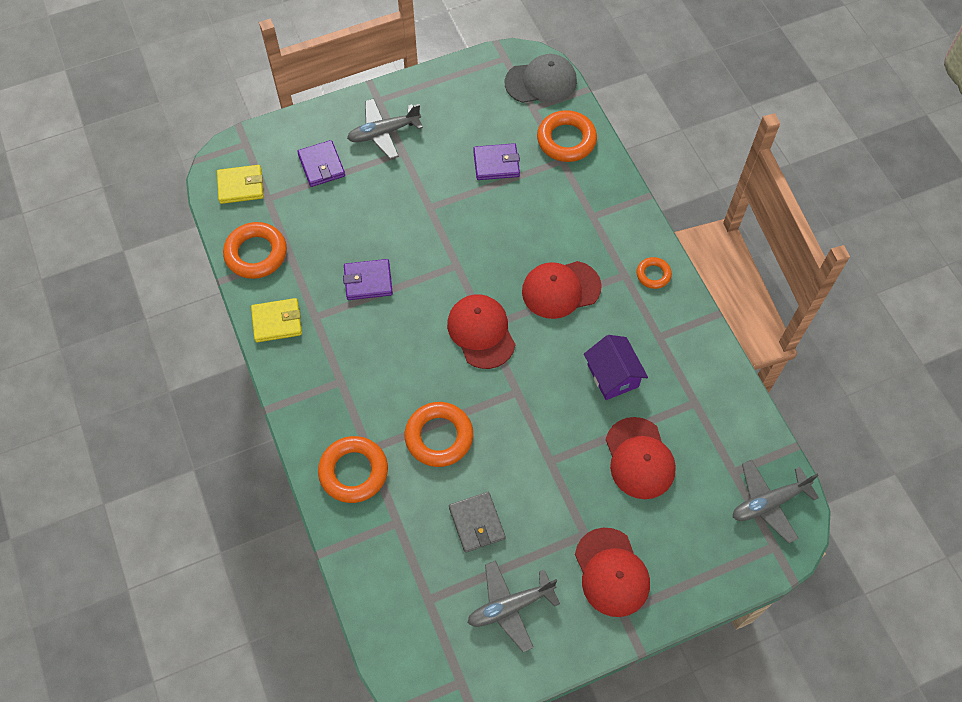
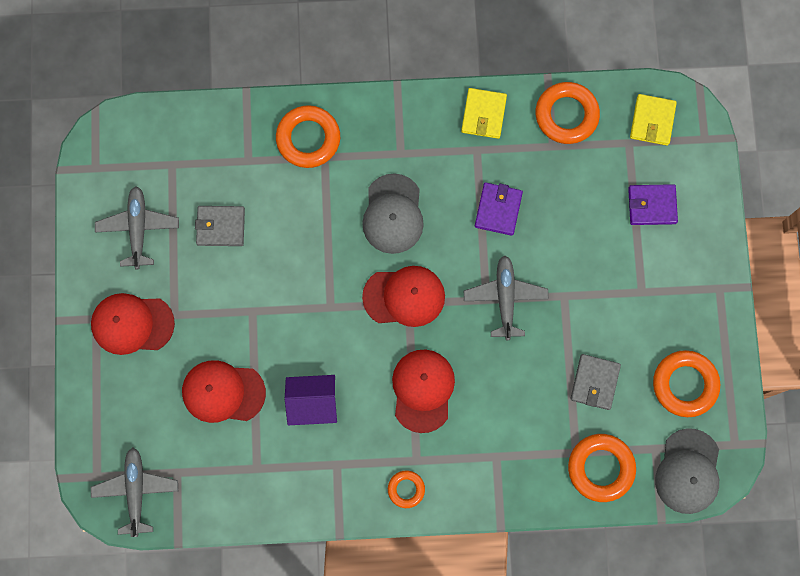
camera: 110 degrees right, 15 degrees up
grey plane [347,99,423,159] -> grey plane moved to [464,255,549,340]
orange ring [405,402,473,467] -> orange ring moved to [653,350,720,417]
purple wallet [473,143,520,180] -> grey wallet [570,354,621,410]
none -> grey cap [362,173,424,254]

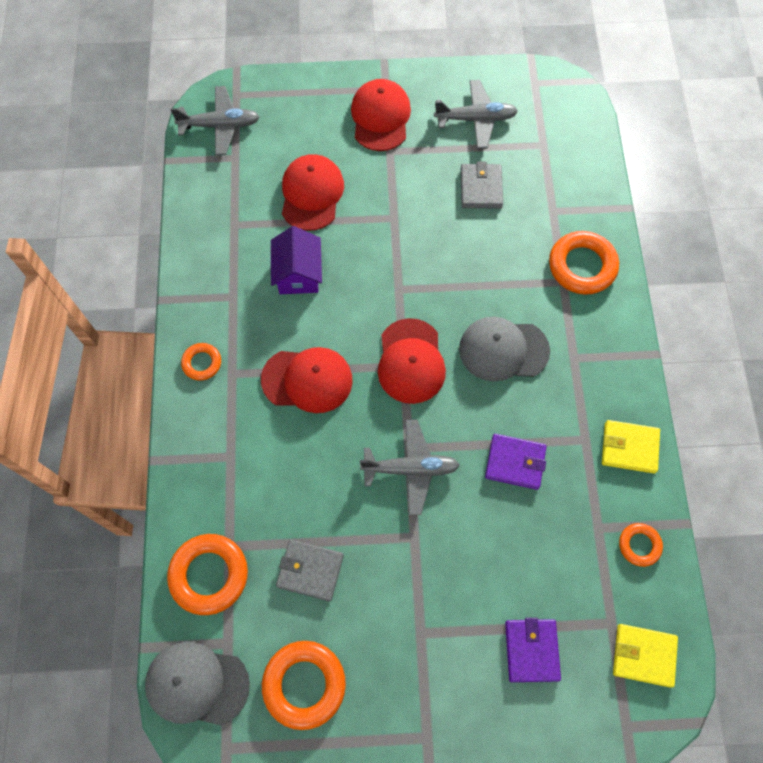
camera: 90 degrees right, 10 degrees down
orange ring [536,82,600,144] -> orange ring [619,523,663,567], size x0.55

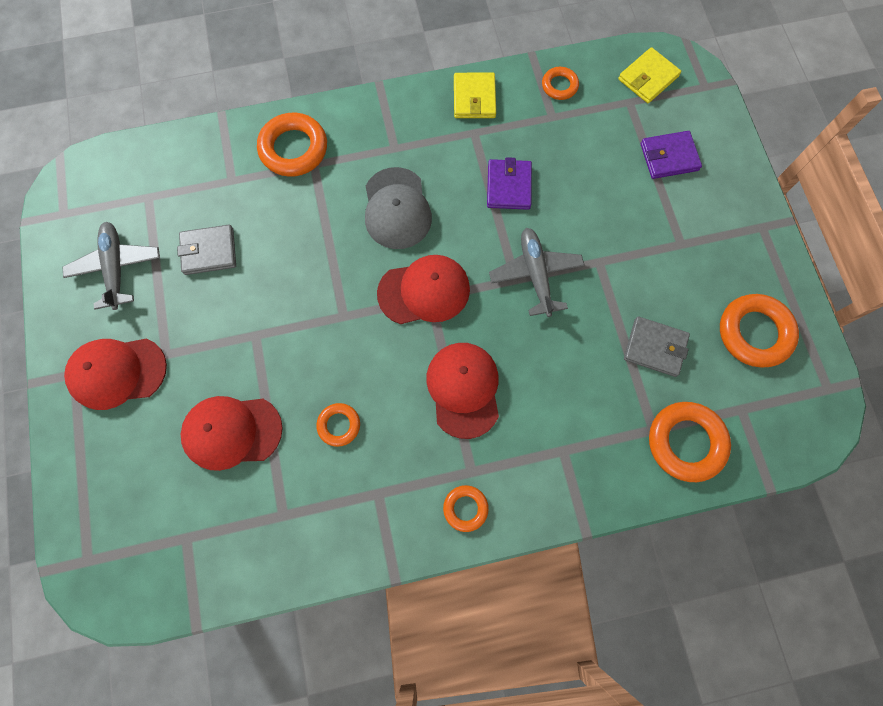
camera: 100 degrees left, 5 degrees up
grey cap [145,641,250,726] -> none
grey plane [171,86,260,156] -> none
purple house [271,226,322,294] -> orange ring [316,403,360,447]
grey wallet [276,540,344,602] -> grey wallet turned 75 degrees counterclockwise [624,316,690,377]
yellow wallet [613,624,678,687] -> yellow wallet turned 45 degrees clockwise [618,47,681,103]

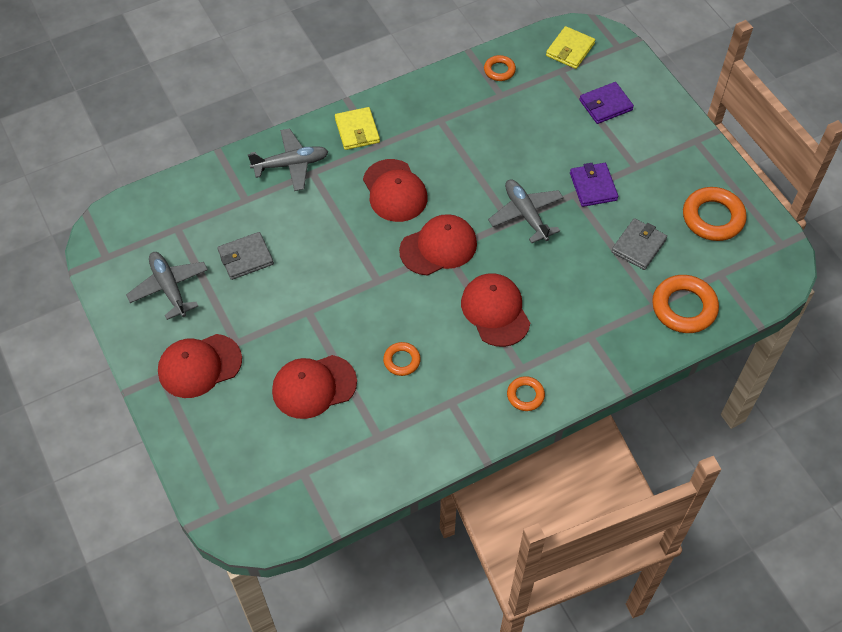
camera: 15 degrees left, 15 degrees down
orange ring [257,112,327,177] -> grey plane [248,128,329,191]
grey cap [365,167,432,249] -> red cap [363,159,428,222]
yellow wallet [454,72,496,118] -> yellow wallet moved to [335,107,380,150]
purple wallet [487,157,532,210] -> purple wallet moved to [570,163,618,207]
grey wallet [624,316,690,377] -> grey wallet turned 60 degrees counterclockwise [611,218,667,270]

